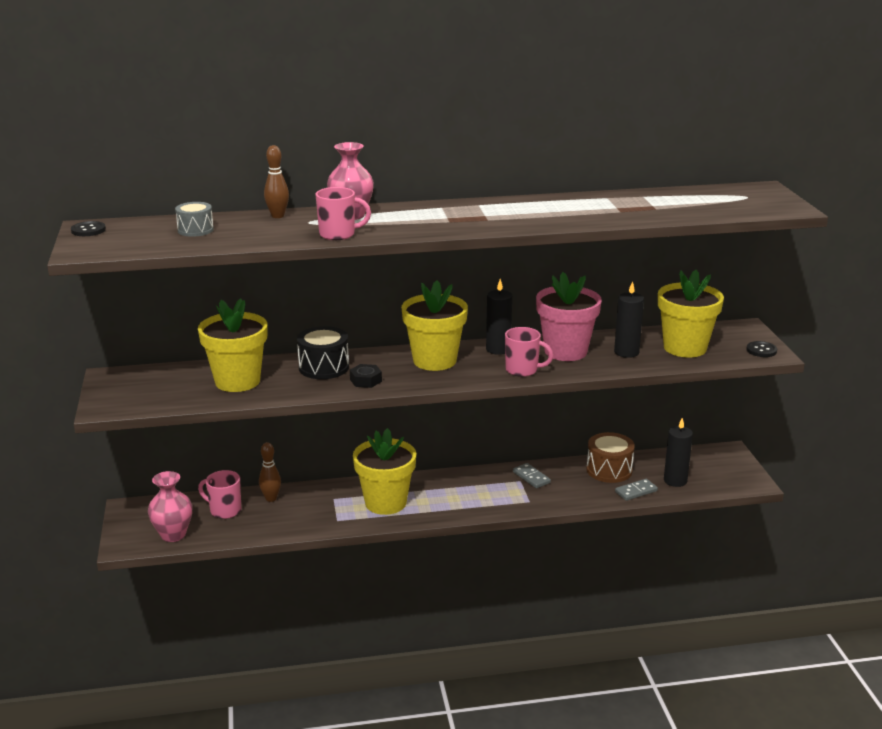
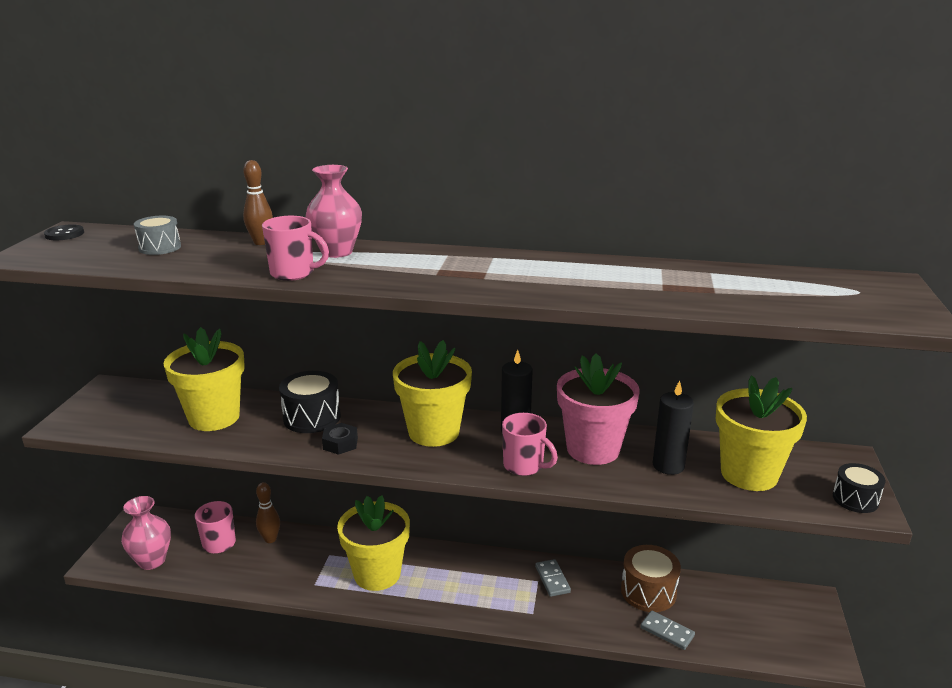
camera: 20 degrees right, 0 degrees up
grey domino [615,479,658,501] -> grey domino turned 45 degrees clockwise [641,611,695,650]
black candle [664,418,693,487] -> none
black button [747,341,777,357] -> black drum [833,463,886,513]

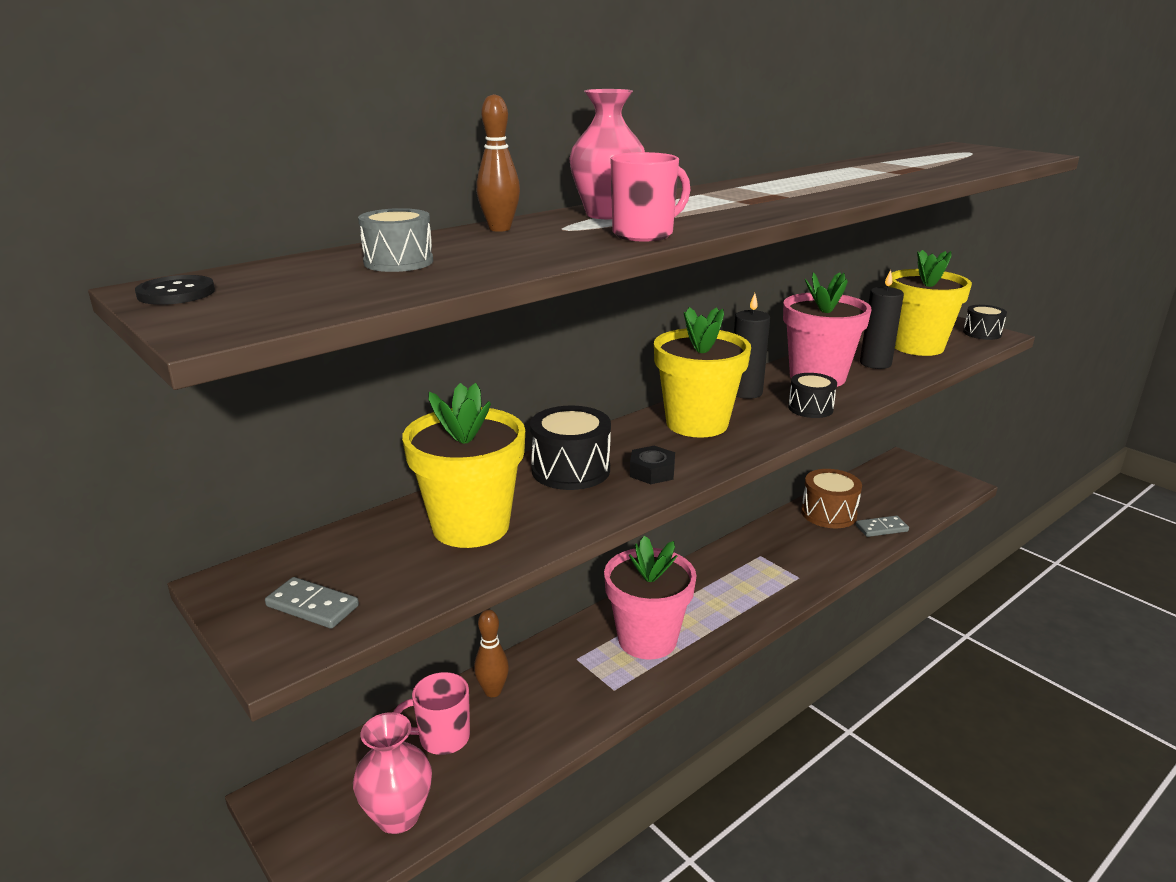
camera: 50 degrees left, 0 degrees up
yellow flower pot [337,495,410,591] -> pink flower pot [604,536,697,659]
pink mug [502,413,558,476] -> black drum [788,373,837,418]
grey domino [535,559,571,597] -> grey domino moved to [265,577,359,629]

